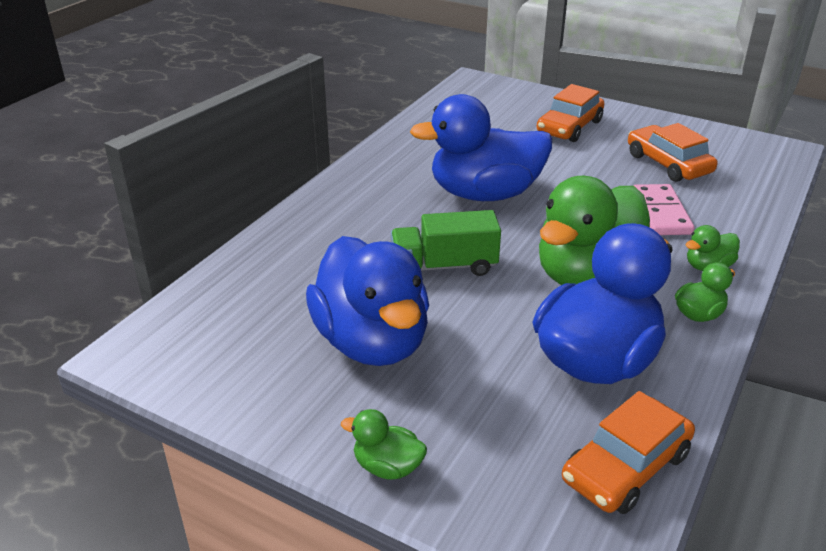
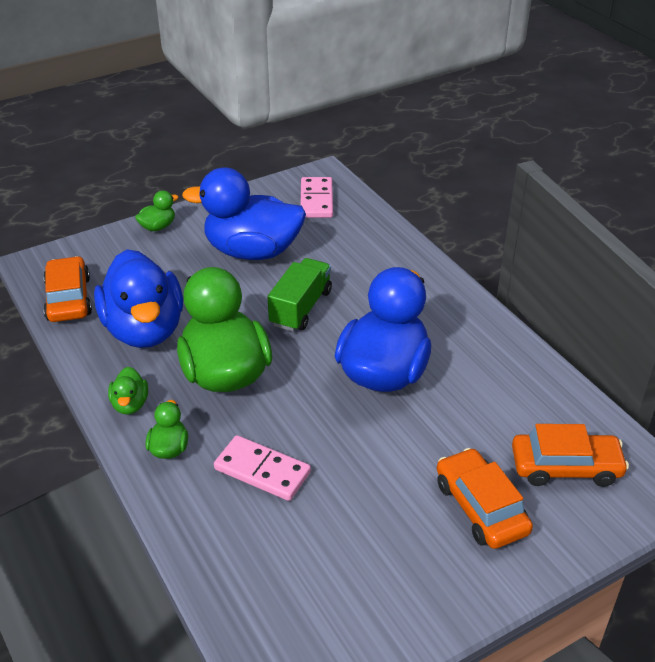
camera: 120 degrees right, 5 degrees up
orange car [628,123,718,182] -> orange car moved to [512,424,629,487]
none -> pink domino [300,177,333,218]

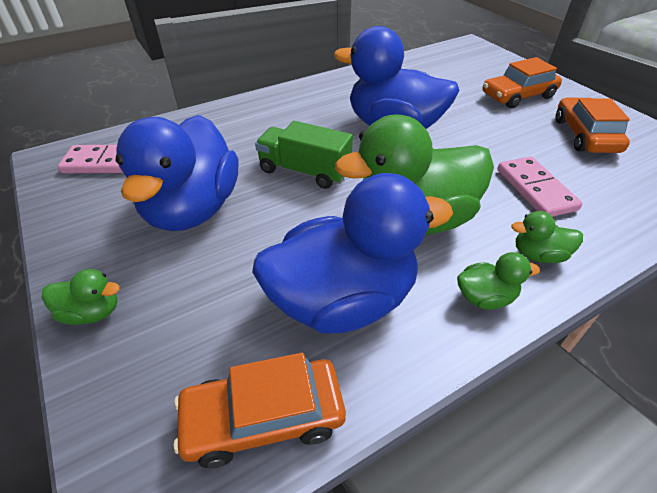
camera: 90 degrees left, 5 degrees up
green duck [135,190,178,231] -> green duck turned 135 degrees clockwise [42,269,120,325]
pink domino [214,435,311,501] -> pink domino turned 45 degrees counterclockwise [497,156,582,217]
orange car [512,424,629,487] -> orange car moved to [555,98,630,153]

